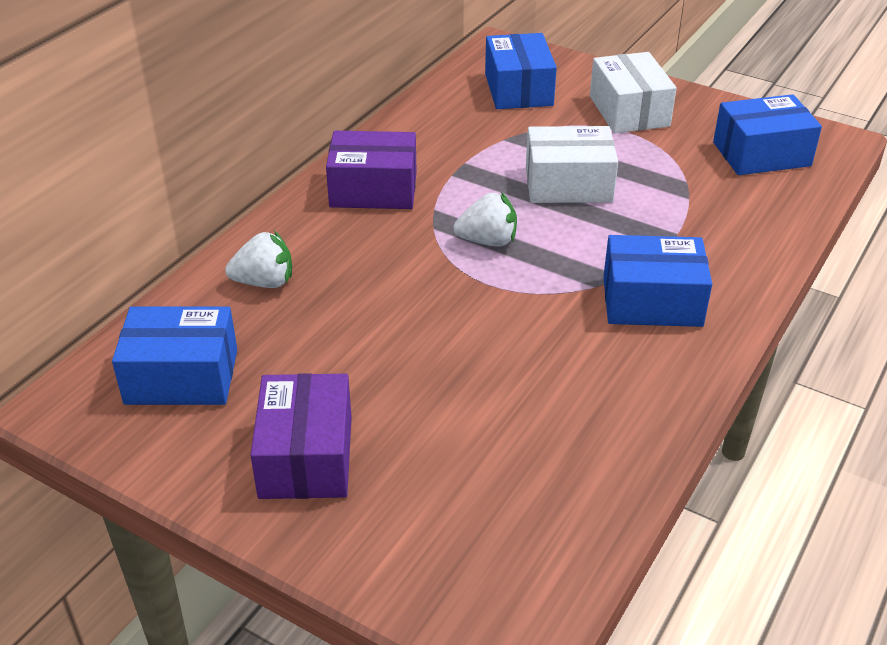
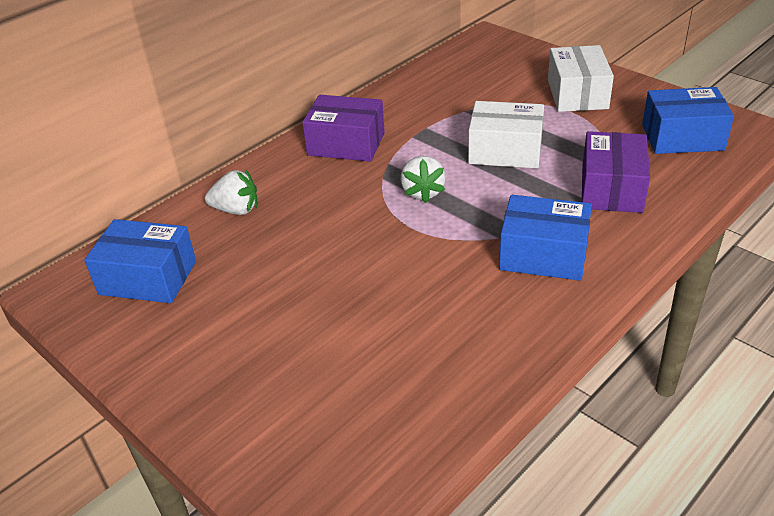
camera: 15 degrees right, 0 degrees up
purple box [250,373,352,499] -> purple box moved to [582,131,650,213]
white strawberry [454,192,517,247] -> white strawberry turned 75 degrees clockwise [401,156,446,203]
blue box [485,33,557,109] -> none

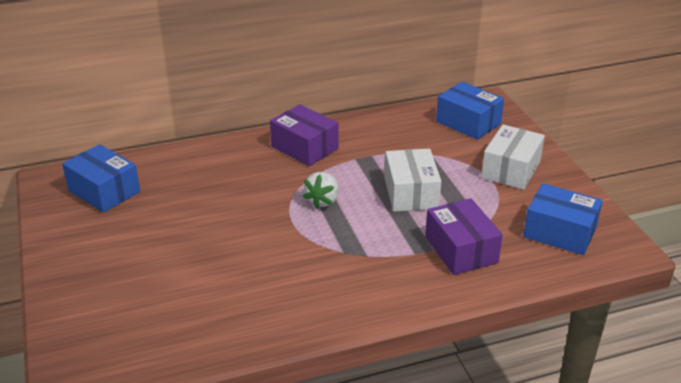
camera: 25 degrees right, 5 degrees down
white strawberry [205,170,257,215] -> none
white box [468,101,544,169] -> white box turned 45 degrees clockwise [384,149,441,212]
blue box [499,195,592,281] -> blue box moved to [436,82,504,140]
purple box [582,131,650,213] -> purple box turned 60 degrees counterclockwise [425,198,503,275]

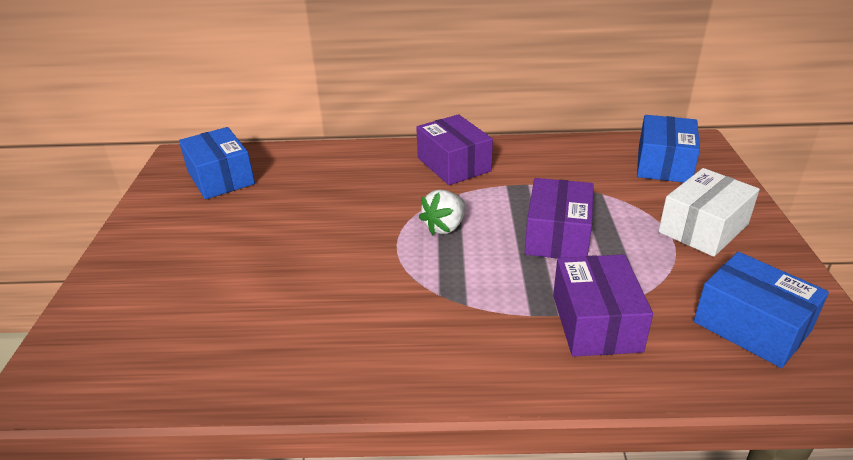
camera: 20 degrees right, 0 degrees up
white box [384,149,441,212] -> purple box [525,178,594,259]
blue box [436,82,504,140] -> blue box turned 45 degrees clockwise [637,115,700,183]

